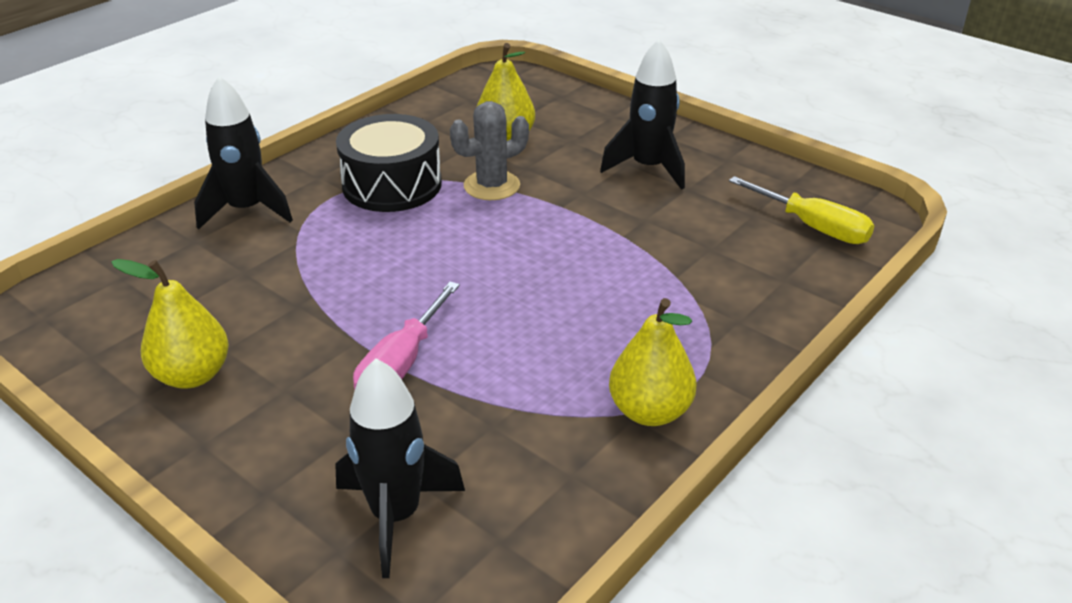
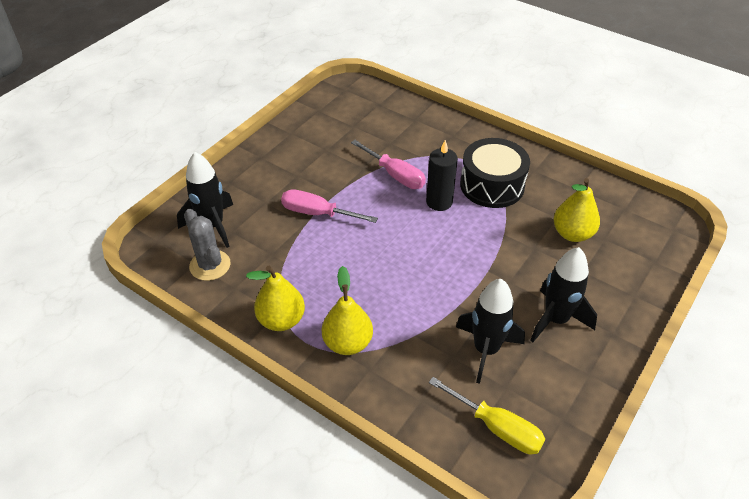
camera: 85 degrees right, 10 degrees up
yellow pear [111,259,229,389] -> yellow pear moved to [322,266,373,355]
black rocket [194,76,293,229] -> black rocket moved to [456,279,525,384]
grey cactus [450,101,529,200] -> grey cactus moved to [184,209,231,281]
yellow screwdriver [729,176,874,244] -> yellow screwdriver turned 90 degrees counterclockwise [429,377,545,455]
none -> pink screwdriver [351,140,426,189]
none -> black candle [426,140,458,211]

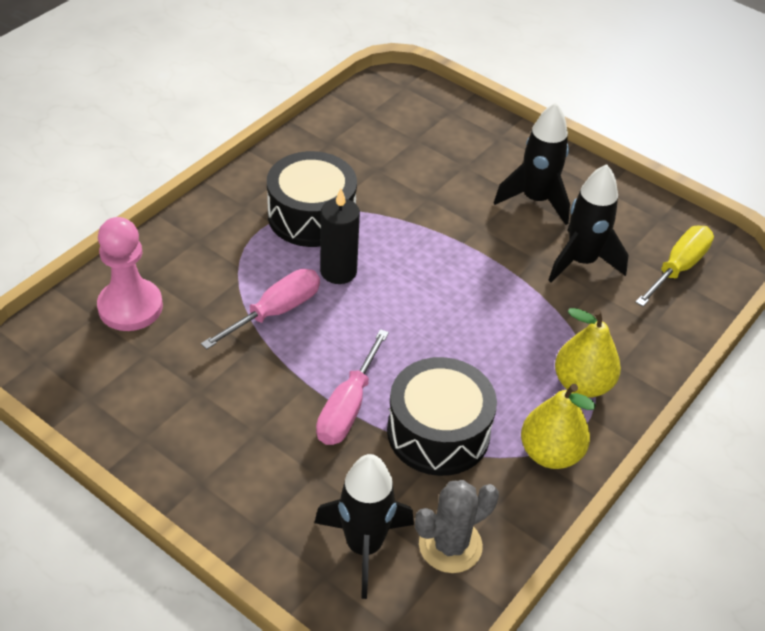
camera: 90 degrees left, 0 degrees up
yellow pear [554,178,600,242] -> none
none -> pink pawn [97,217,163,331]
none -> black drum [387,357,497,476]

